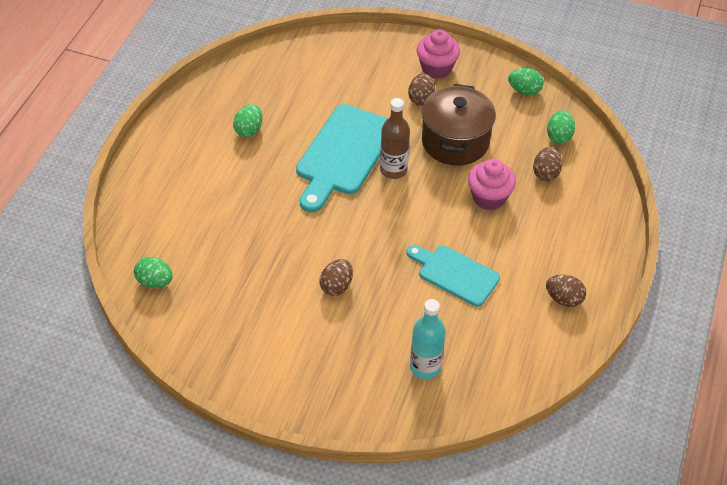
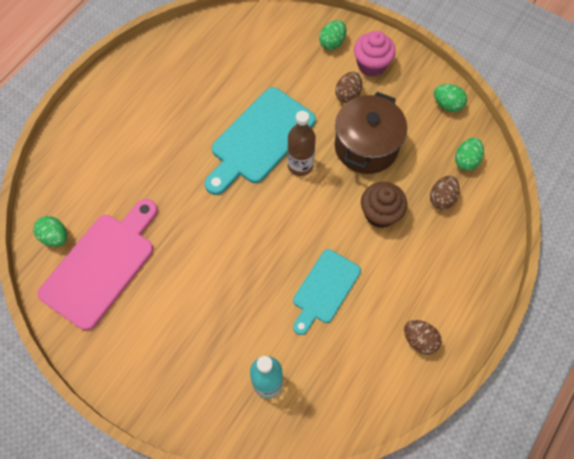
camera: 15 degrees right, 15 degrees up
green egg [233,104,263,137] -> green egg moved to [319,20,347,50]
brown egg [320,259,353,296] -> none
turquoise cutting board [407,245,500,307] -> turquoise cutting board turned 105 degrees counterclockwise [293,249,361,335]
pink cupcake [468,159,516,210] -> brown cupcake [361,182,407,228]
none -> pink cutting board [37,199,158,330]

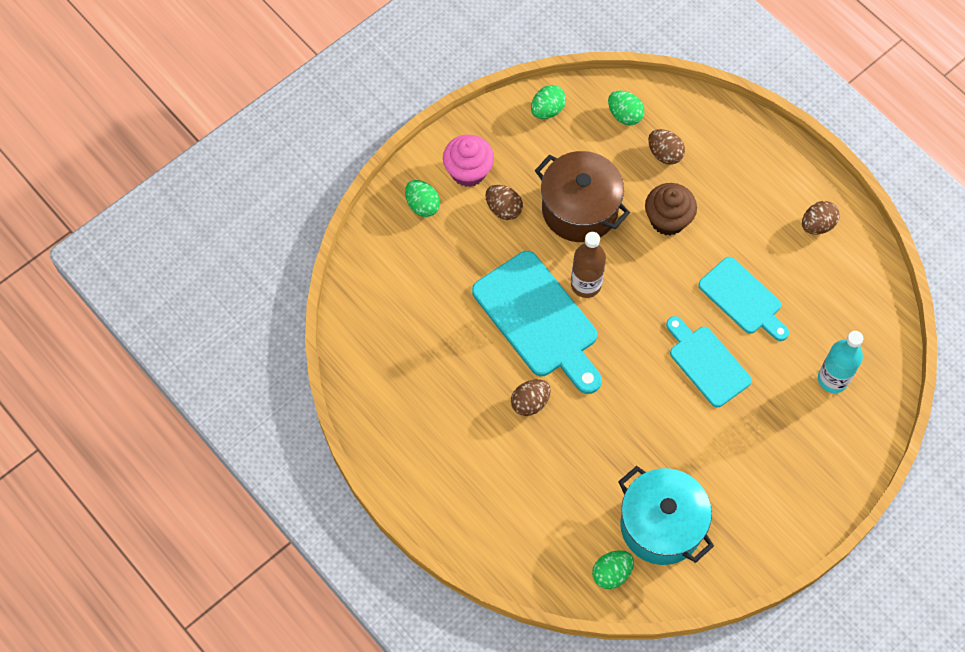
camera: 75 degrees left, 0 degrees up
pink cutting board [37,199,158,330] -> turquoise pot [618,466,714,565]
none -> brown egg [511,379,551,416]
none -> turquoise cutting board [666,316,752,407]

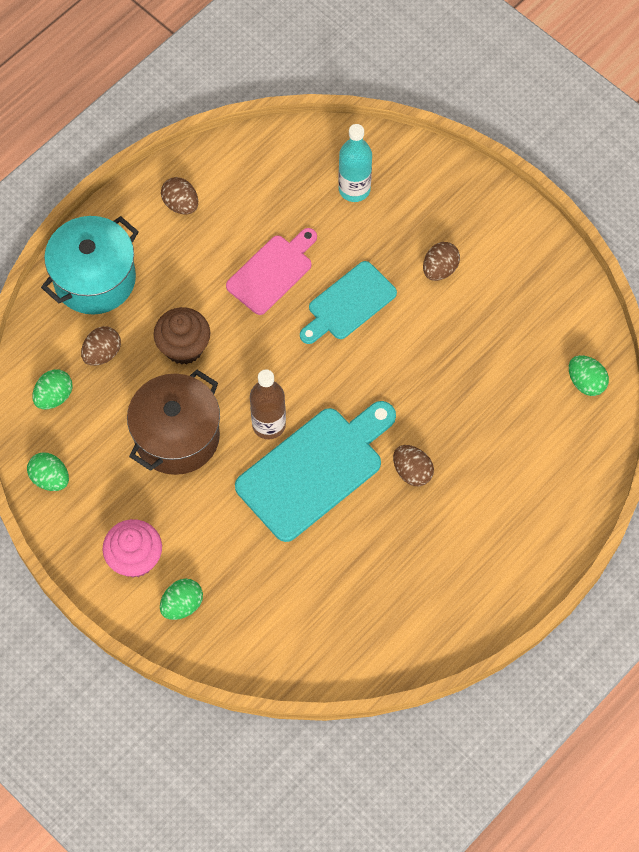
camera: 95 degrees left, 0 degrees up
brown egg [485,185,523,220] -> brown egg moved to [423,242,460,281]
turquoise pot [618,466,714,565] -> turquoise pot moved to [41,216,139,314]
turquoise cutting board [698,257,789,341] -> pink cutting board [226,228,317,315]

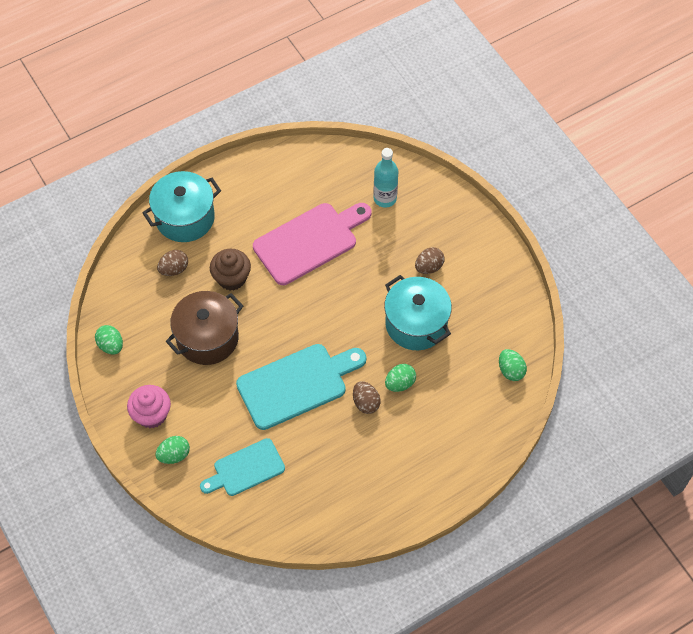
camera: 15 degrees right, 5 degrees down
green egg [32,369,73,409] -> green egg moved to [385,364,416,392]
brown egg [161,177,198,215] -> none
pink cutting board [226,228,317,315] -> pink cutting board [253,203,371,285], size x1.59
brown bottle [250,369,286,439] -> none
turquoise cutting board [300,261,397,344] -> turquoise cutting board moved to [200,438,285,496]
none -> turquoise pot [384,275,452,350]

